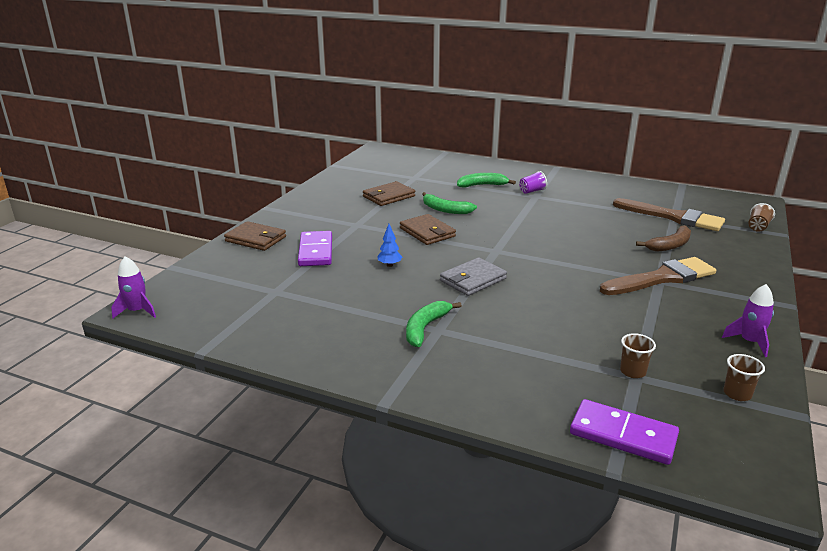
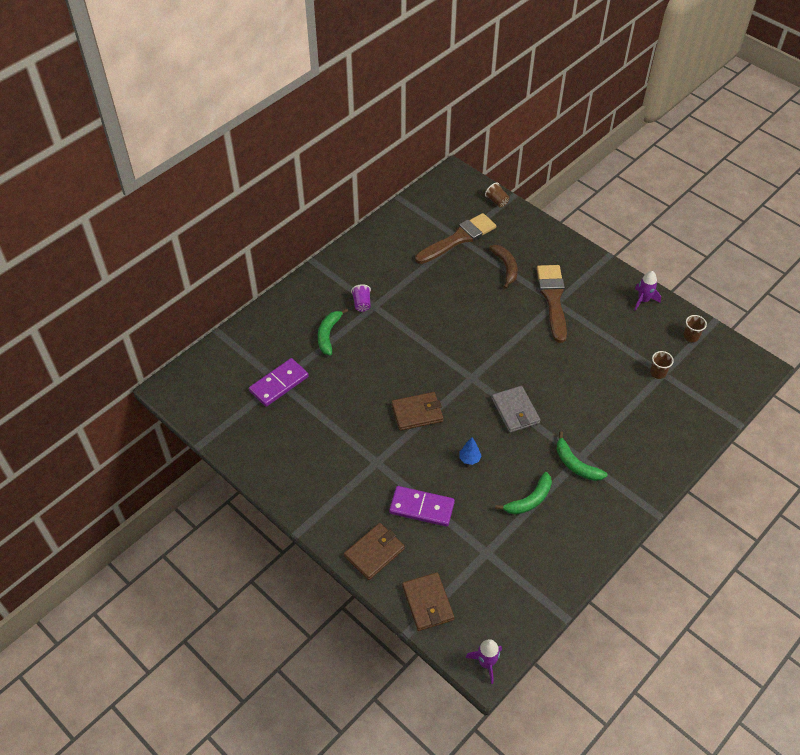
camera: 70 degrees left, 25 degrees up
brown wallet [363,181,415,206] -> brown wallet moved to [402,572,454,631]
green banana [422,192,477,214] -> green banana moved to [495,472,552,515]
purple domino [570,399,679,465] -> purple domino moved to [249,358,309,407]

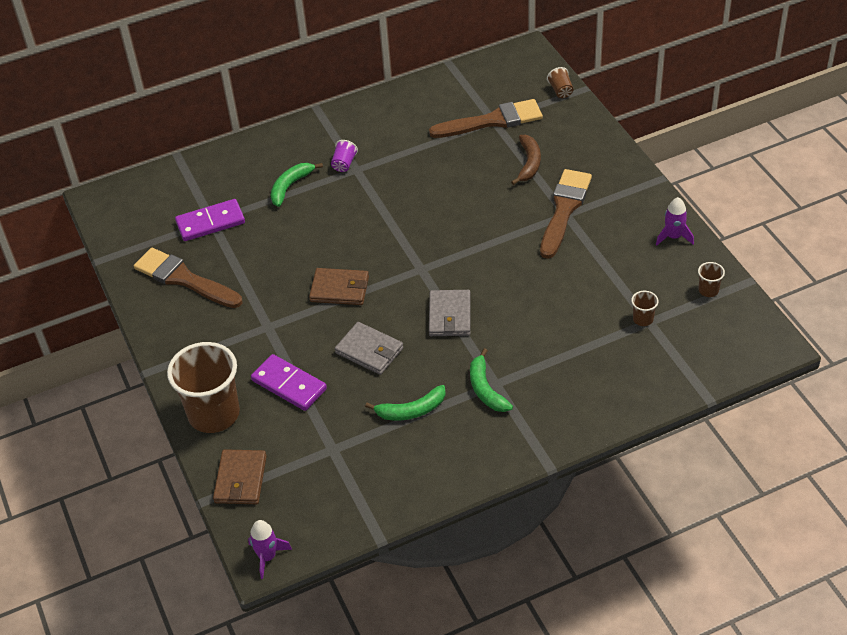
camera: 25 degrees right, 5 degrees down
brown wallet [344,523,405,580] -> brown cup [167,342,240,433]
blue tree [459,437,482,465] -> grey wallet [335,322,403,375]
none -> brown brush [134,248,242,308]

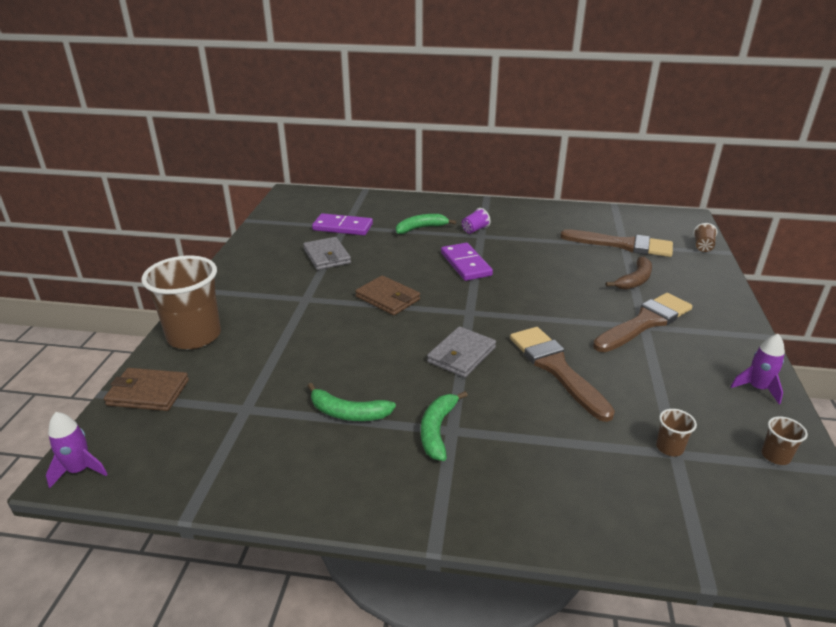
camera: 30 degrees right, 15 degrees down
brown brush [134,248,242,308] -> brown brush moved to [510,327,615,422]
brown wallet [213,449,267,504] -> brown wallet turned 60 degrees clockwise [104,368,189,411]
purple domino [251,354,327,411] -> purple domino moved to [441,243,493,281]
grey wallet [335,322,403,375] -> grey wallet moved to [303,237,351,270]

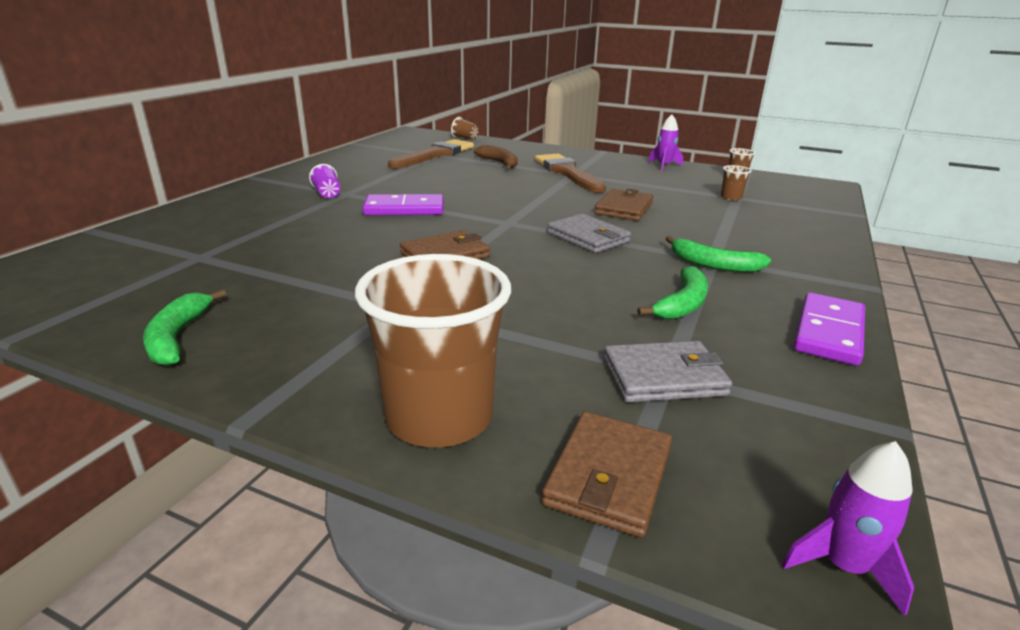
camera: 75 degrees left, 5 degrees down
grey wallet [303,237,351,270] -> grey wallet moved to [604,341,732,402]
purple domino [312,213,373,235] -> purple domino moved to [794,293,865,366]
green banana [396,214,456,234] -> green banana moved to [143,289,226,366]
brown brush [510,327,615,422] -> brown wallet [594,189,654,221]

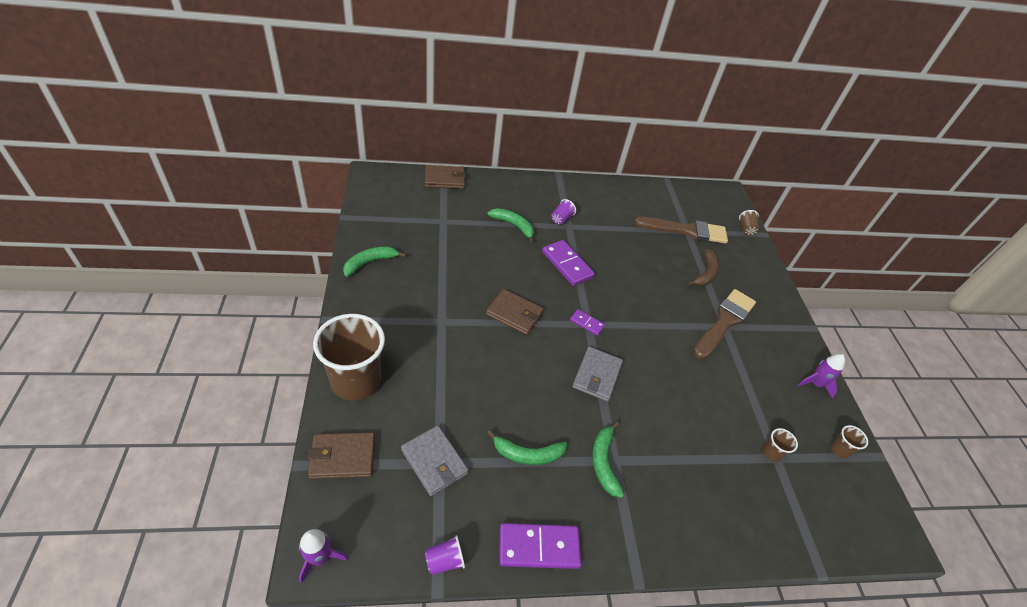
camera: 55 degrees right, 20 degrees up
brown wallet [594,189,654,221] -> brown wallet moved to [425,165,466,189]
none -> purple cup [425,535,465,575]
none -> green banana [487,208,534,243]
none -> purple domino [570,309,605,336]

